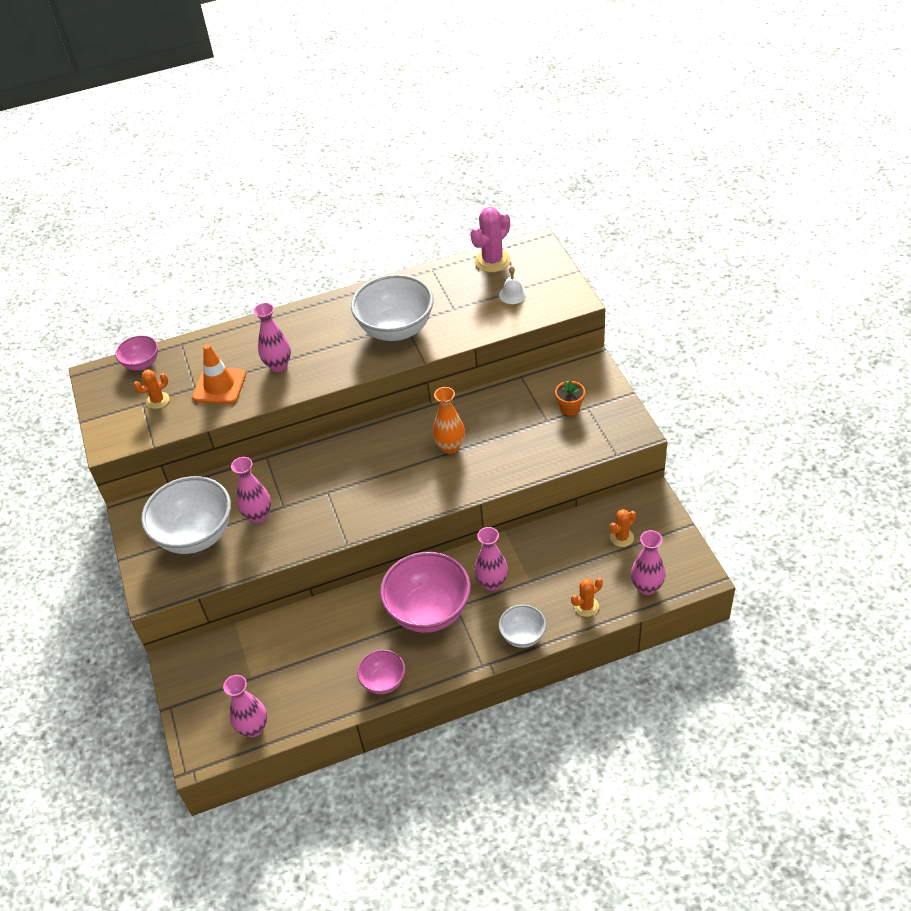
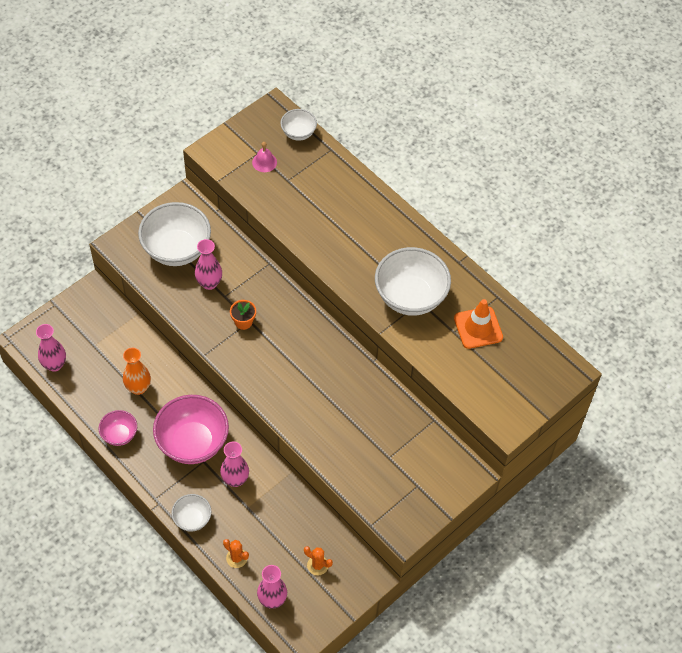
camera: 60 degrees right, 10 degrees up
pink bowl [115,335,158,370] -> white bowl [280,109,317,141]
orange cactus [133,369,169,409] -> pink bell [252,142,277,172]
orange traffic cone [192,344,246,404] -> orange traffic cone moved to [454,299,503,349]
pink vase [253,303,291,372] -> none
orange vase [433,387,465,454] -> orange vase moved to [123,348,151,395]
pink cactus [470,207,511,272] -> none
white bell [499,266,527,304] -> none
orange flower pot [555,380,585,416] -> orange flower pot moved to [230,300,256,330]

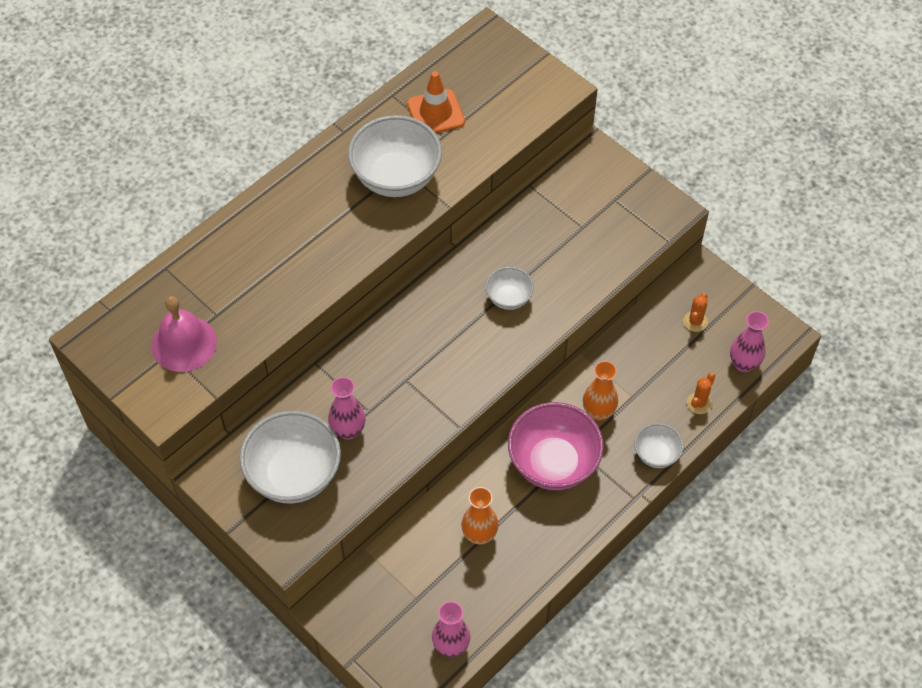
camera: 90 degrees left, 0 degrees up
pink bowl [99,410,137,446] -> none
pink vase [220,442,249,487] -> orange vase [583,361,618,421]
orange flower pot [230,300,256,330] -> none
pink bell [252,142,277,172] -> pink bell [152,296,217,372], size x1.89
white bowl [280,109,317,141] -> white bowl moved to [486,267,534,310]

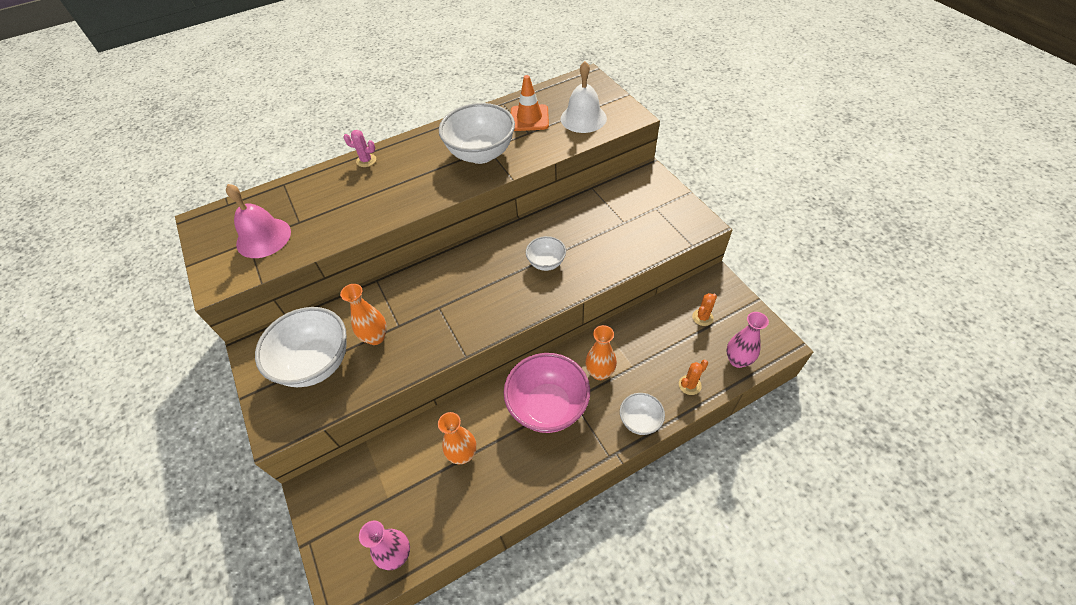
camera: 20 degrees right, 5 degrees down
pink vase [328,377,365,440] -> orange vase [340,284,387,345]
none -> pink cactus [343,130,376,167]
none -> white bell [561,61,607,133]

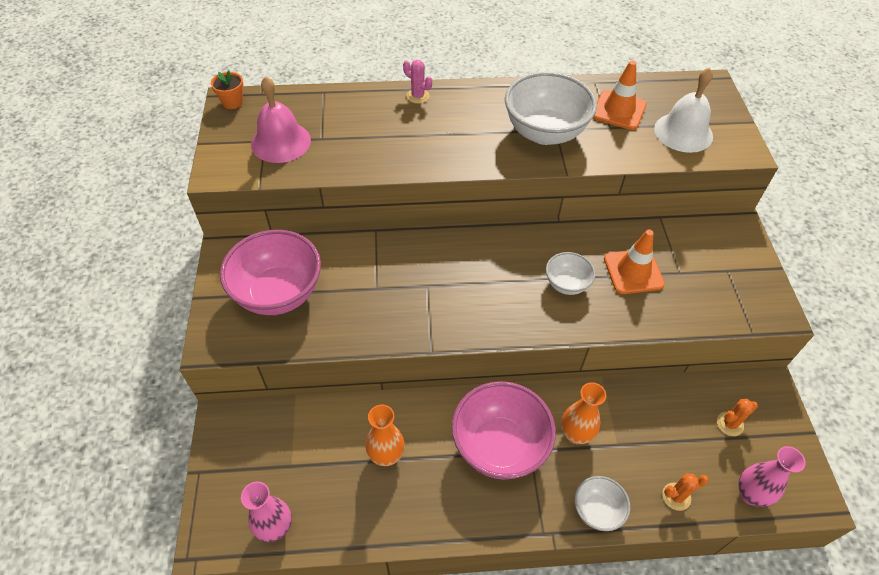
camera: 20 degrees right, 0 degrees up
white bowl [255,307,347,387] -> pink bowl [220,230,321,315]
orange vase [340,284,387,345] -> none
none -> orange flower pot [211,70,243,109]
none -> orange traffic cone [604,230,665,294]

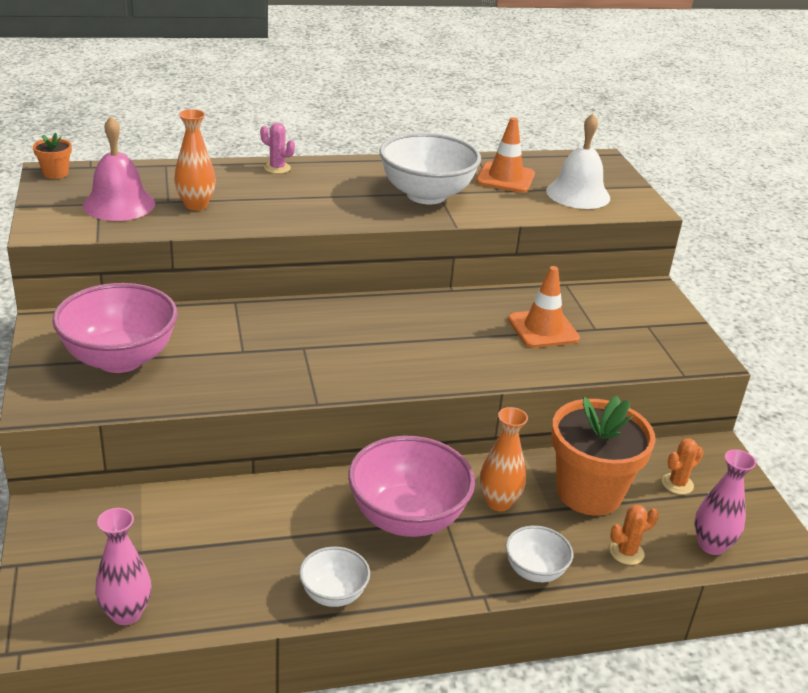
camera: 10 degrees left, 20 degrees down
orange vase [366,404,405,466] -> orange vase moved to [174,109,216,210]
white bowl [546,252,595,295] -> white bowl moved to [299,547,370,607]
none -> orange flower pot [551,396,656,516]

